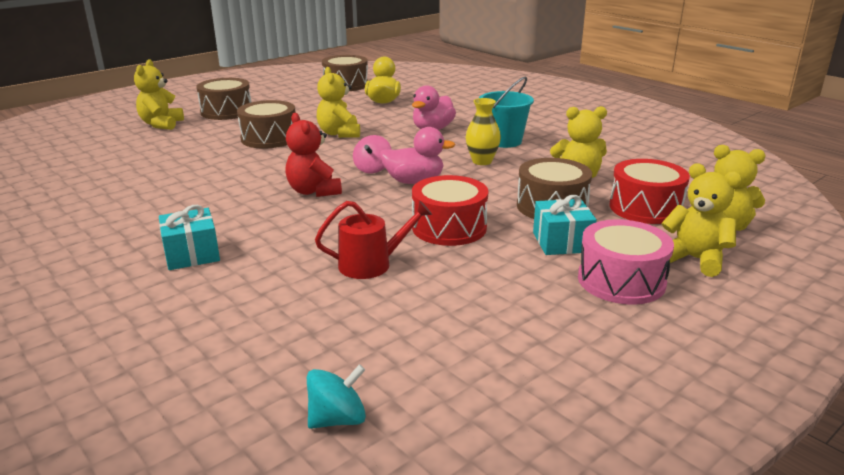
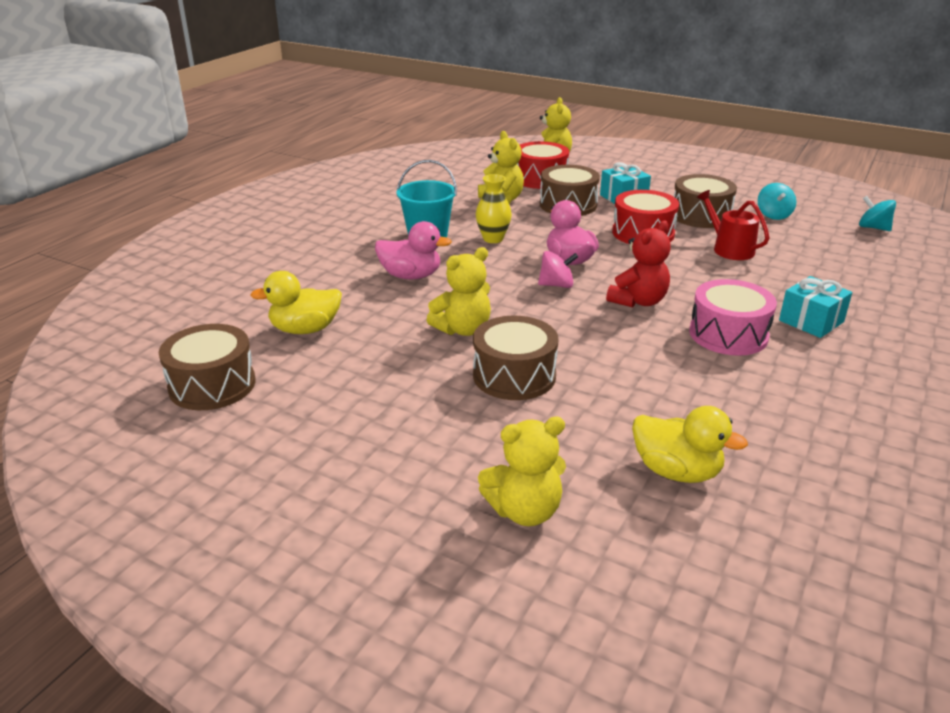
camera: 110 degrees left, 5 degrees up
brown drum [196,78,251,120] -> brown drum moved to [674,174,737,228]
pink drum [578,219,674,305] -> pink drum moved to [689,279,777,356]
yellow teddy bear [661,163,742,277] -> none
none -> yellow duck [632,406,748,483]
none -> turquoise spinning top [758,183,796,220]

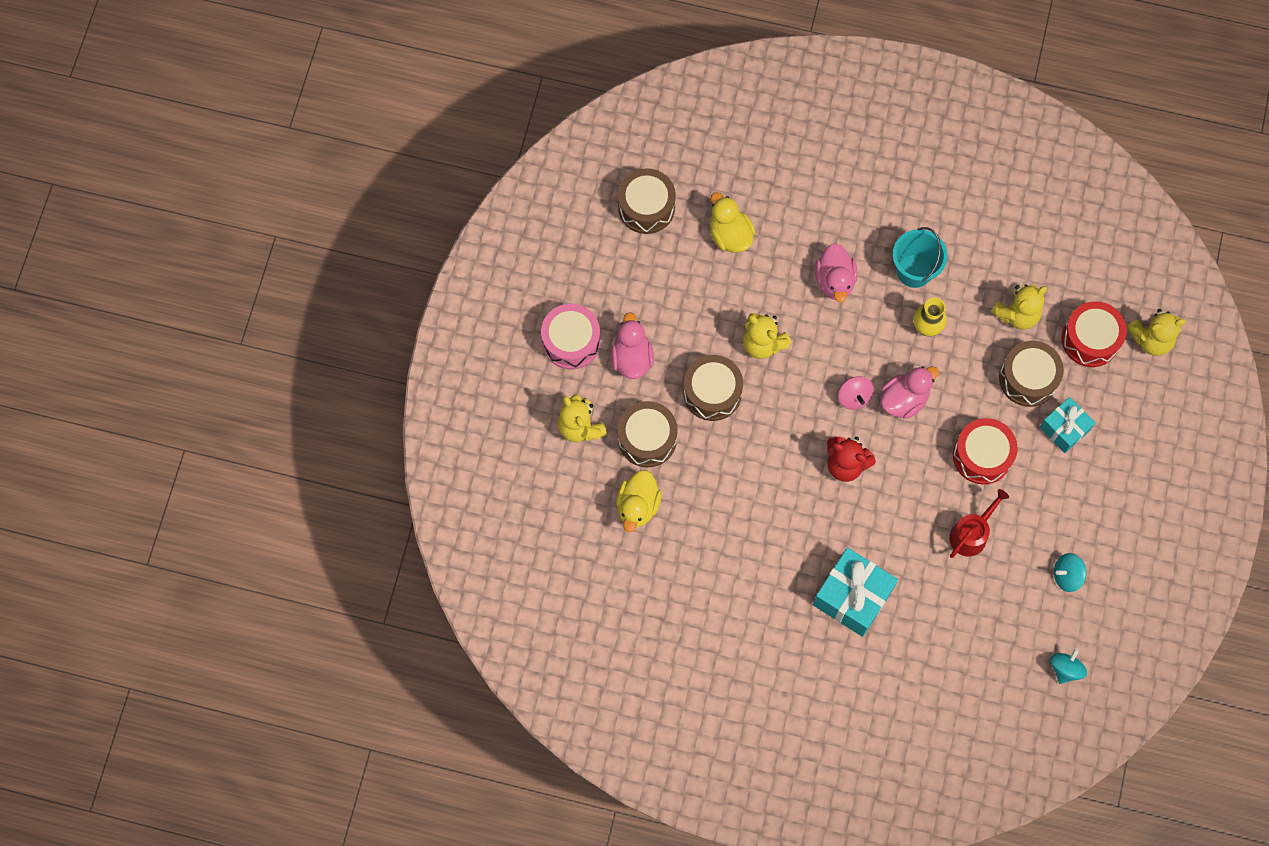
camera: 75 degrees right, 40 degrees up
brown drum [674,174,737,228] -> brown drum moved to [618,401,678,467]
pink drum [689,279,777,356] -> pink drum moved to [541,304,600,370]
turquoise gift [779,276,853,338] -> turquoise gift [813,548,898,637], size x1.59
none -> pink duck [611,312,654,379]

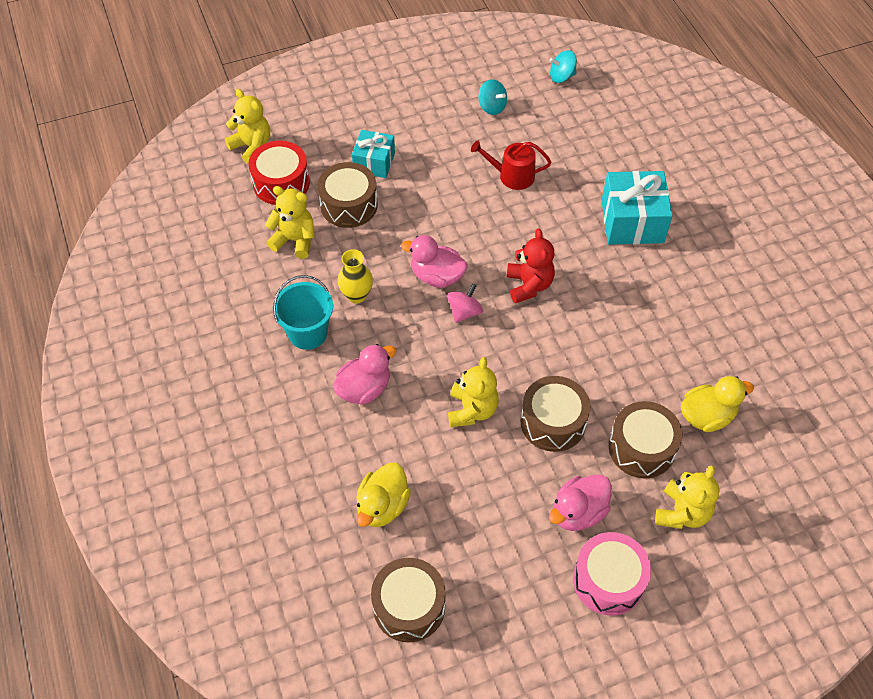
camera: 125 degrees left, 15 degrees down
red drum [953,418,1018,484] -> none

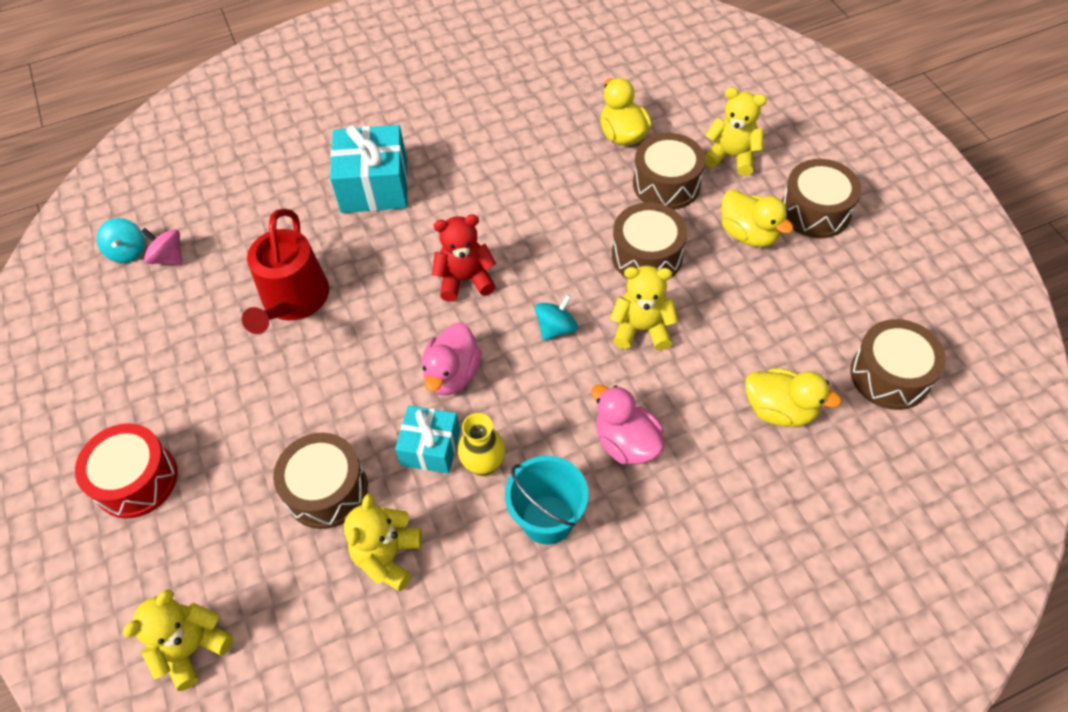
camera: 90 degrees left, 0 degrees up
red drum [248,141,310,205] -> red drum moved to [75,423,178,519]
turquoise gift [352,130,395,178] -> turquoise gift moved to [395,406,460,474]
pink spinning top [447,284,483,323] -> pink spinning top moved to [141,228,182,265]
red watering can [471,141,551,190] -> red watering can [242,209,329,334], size x1.52
turquoise spinning top [478,79,507,115] -> turquoise spinning top moved to [535,294,578,341]
pink duck [549,475,612,531] -> yellow duck [721,190,794,247]
pink drum [573,532,651,616] -> brown drum [782,159,861,238]

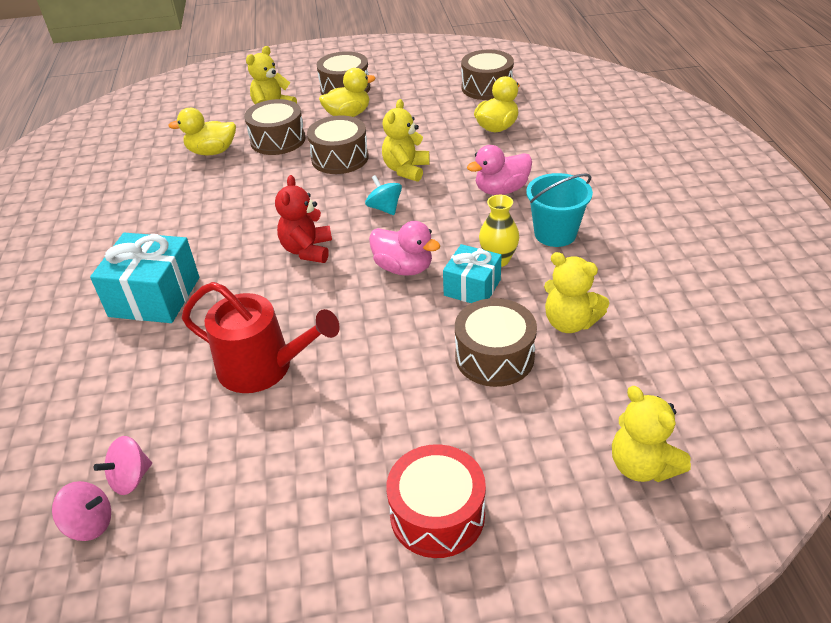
camera: 75 degrees left, 15 degrees down
turquoise spinning top [97,218,145,263] -> pink spinning top [52,481,111,541]

